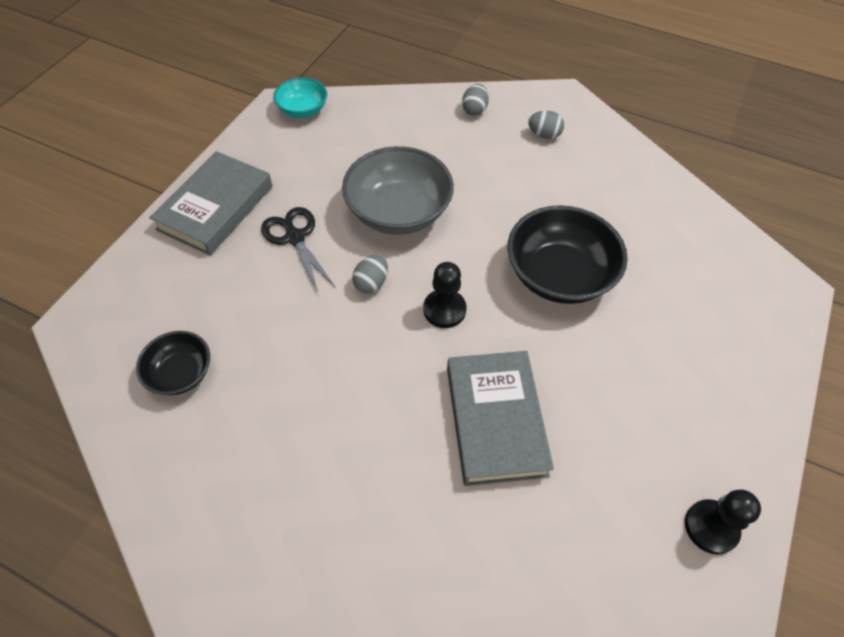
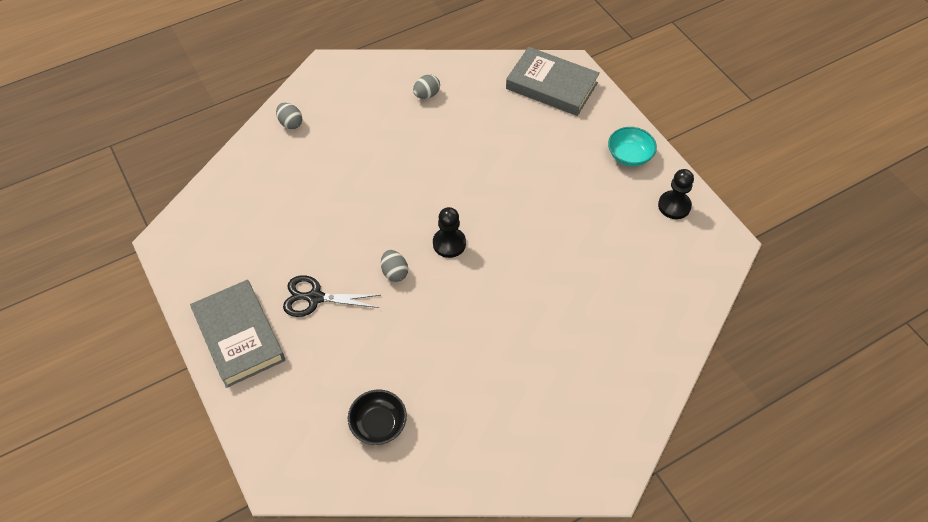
camera: 55 degrees left, 0 degrees up
turquoise bowl [273,77,327,118] -> turquoise bowl moved to [608,127,657,167]
grey bowl [342,146,454,235] -> none
grey book [447,351,554,486] -> grey book moved to [506,47,600,116]
black bowl [508,205,628,304] -> none
grey egg [528,111,564,139] -> grey egg moved to [413,74,440,99]

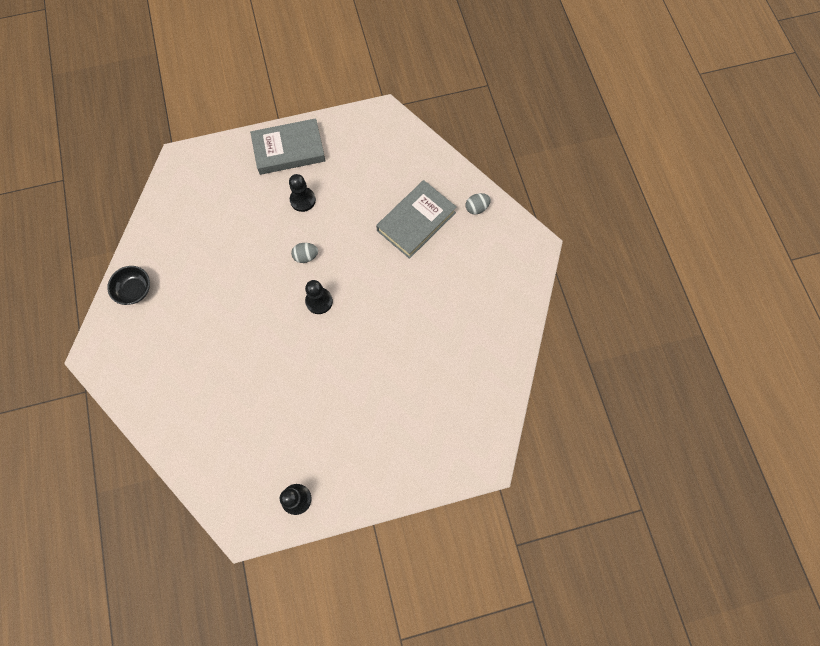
camera: 105 degrees right, 15 degrees up
black scissors [283,275,380,317] -> black pawn [289,174,316,212]
black bowl [348,389,407,445] -> black bowl moved to [107,266,150,305]
grey egg [413,74,440,99] -> none
grey book [506,47,600,116] -> grey book moved to [376,180,457,259]
turquoise bowl [608,127,657,167] -> none

